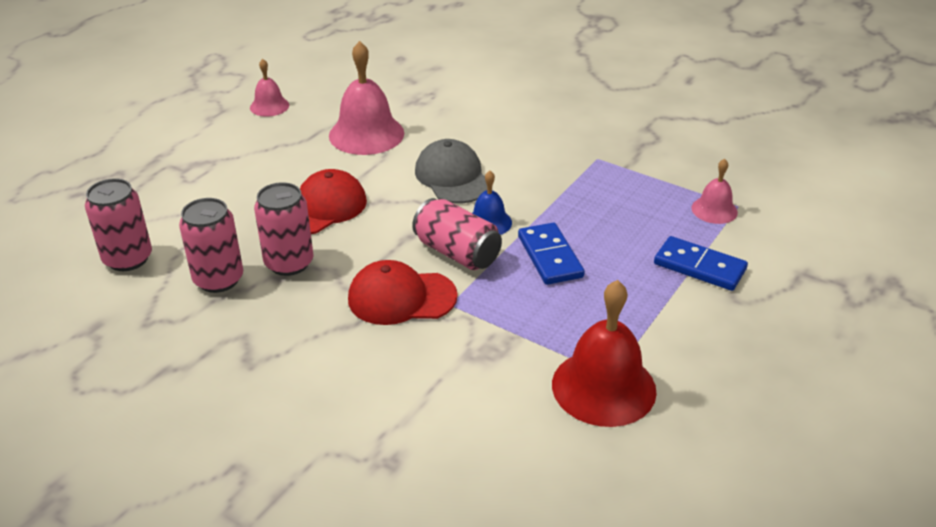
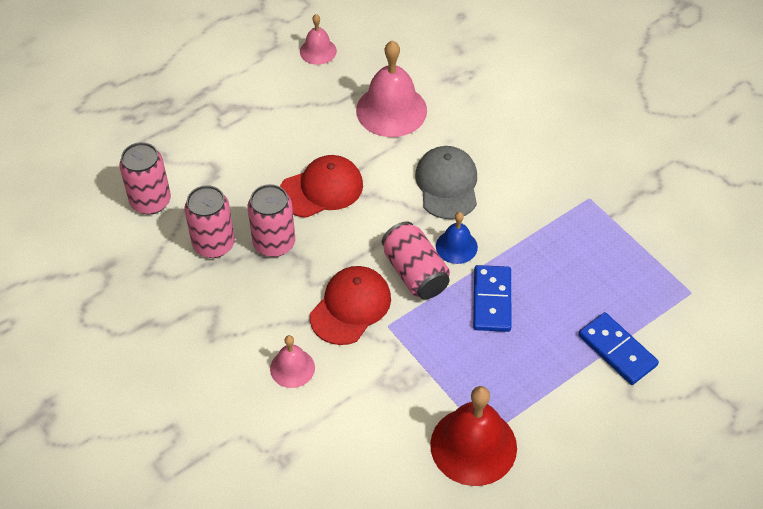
camera: 20 degrees right, 15 degrees up
red cap [348,260,458,325] -> red cap turned 105 degrees clockwise [310,266,391,345]
pink bell [691,159,738,224] -> pink bell moved to [270,335,315,388]

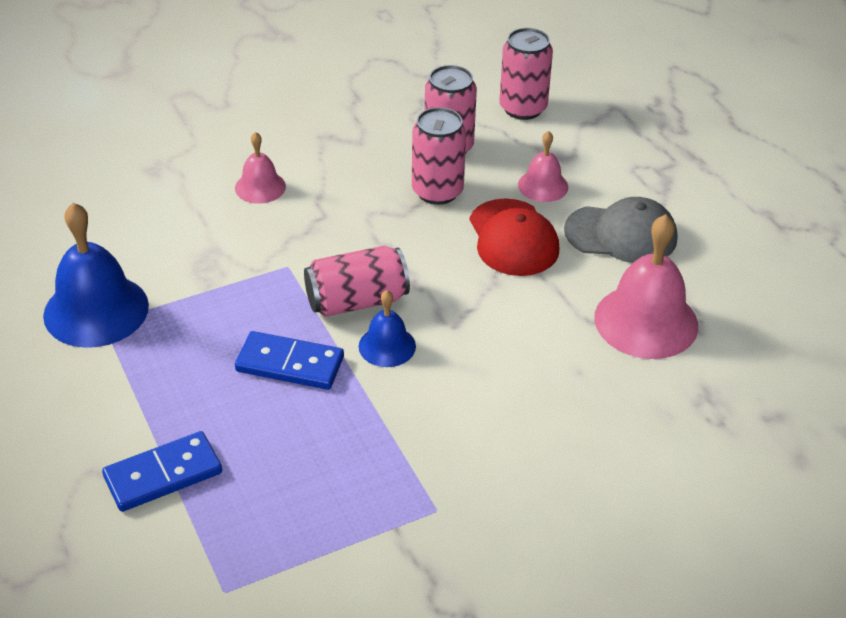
camera: 100 degrees right, 10 degrees down
pink bell [300,14,337,65] -> pink bell moved to [518,131,568,202]
red cap [310,266,391,345] -> none
grey cap [415,146,477,219] -> grey cap moved to [564,197,677,263]
red bell [430,386,517,486] -> blue bell [43,202,149,348]

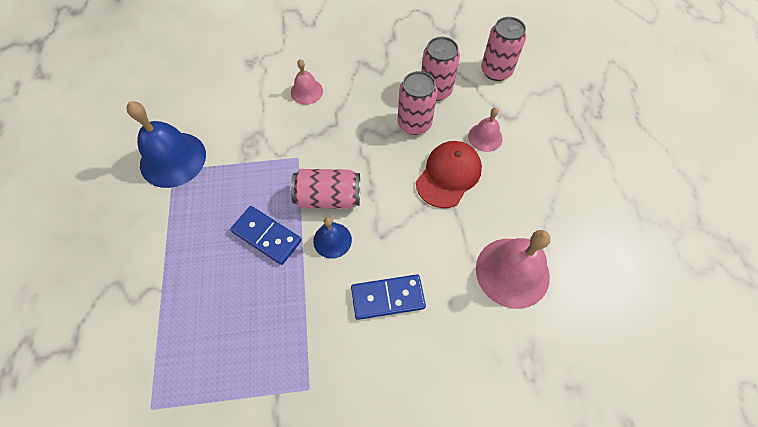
camera: 20 degrees right, 20 degrees up
blue domino [102,431,222,512] -> blue domino moved to [351,274,426,320]
red cap [470,198,559,276] -> red cap turned 150 degrees counterclockwise [416,141,482,208]
grey cap [564,197,677,263] -> none

